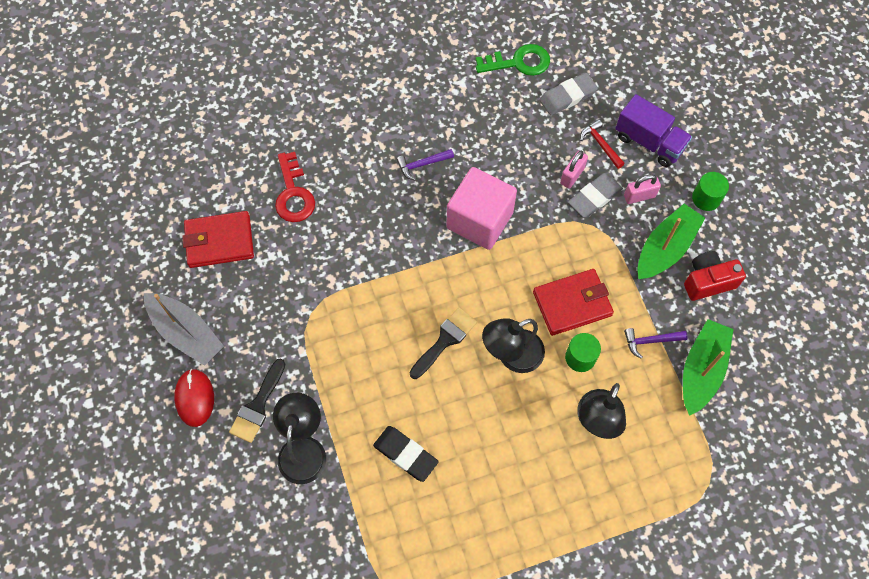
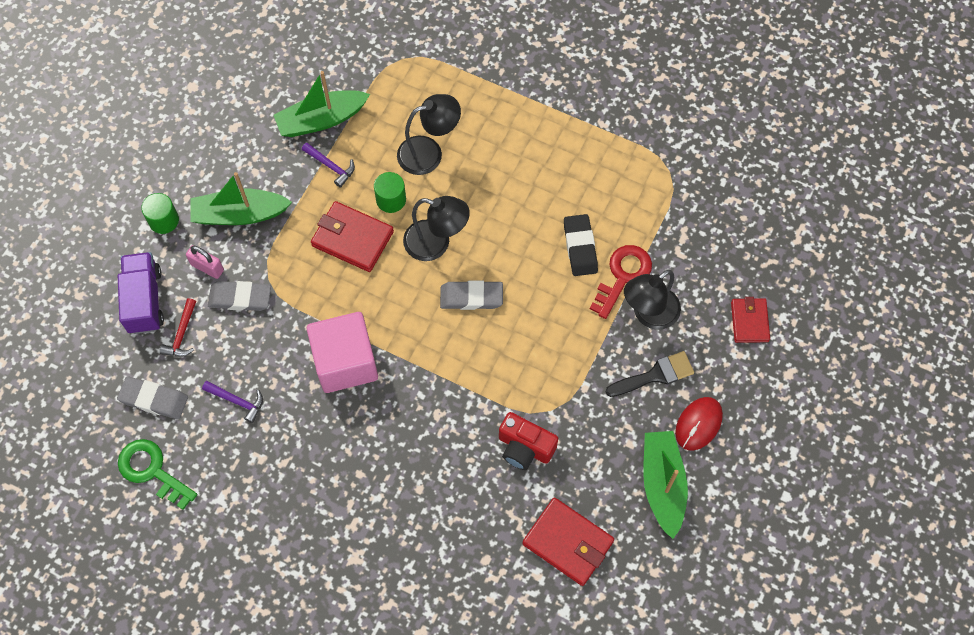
camera: 135 degrees left, 0 degrees up
grey boat [144,293,224,366] -> green boat [643,431,688,539]
red key [275,152,315,222] -> red key moved to [590,245,652,319]
purple hammer [396,149,454,181] -> purple hammer moved to [202,381,263,423]
black brush [410,308,477,379] -> grey eraser [440,280,503,310]
pink padlock [560,151,588,189] -> none
red camera [684,251,746,301] -> red camera moved to [499,412,558,470]
none -> red wallet [731,297,770,343]

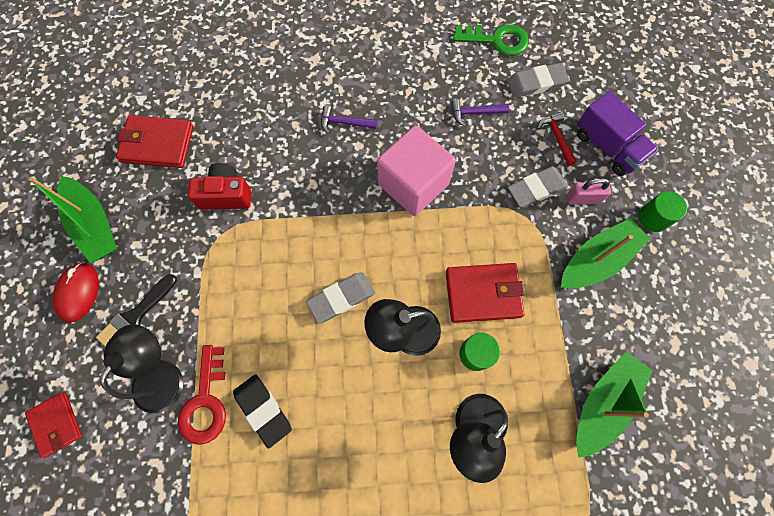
camera: 150 degrees right, 5 degrees up
purple hammer [302,143,355,188] -> purple hammer moved to [321,105,377,134]

